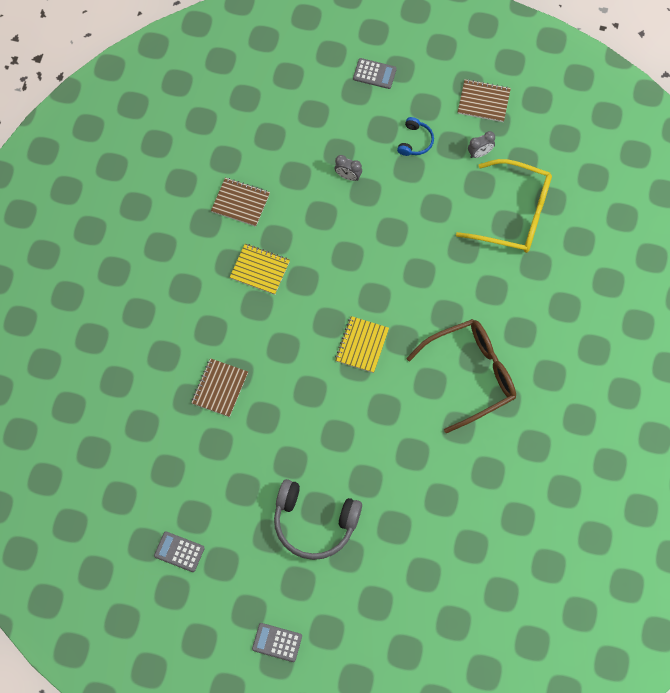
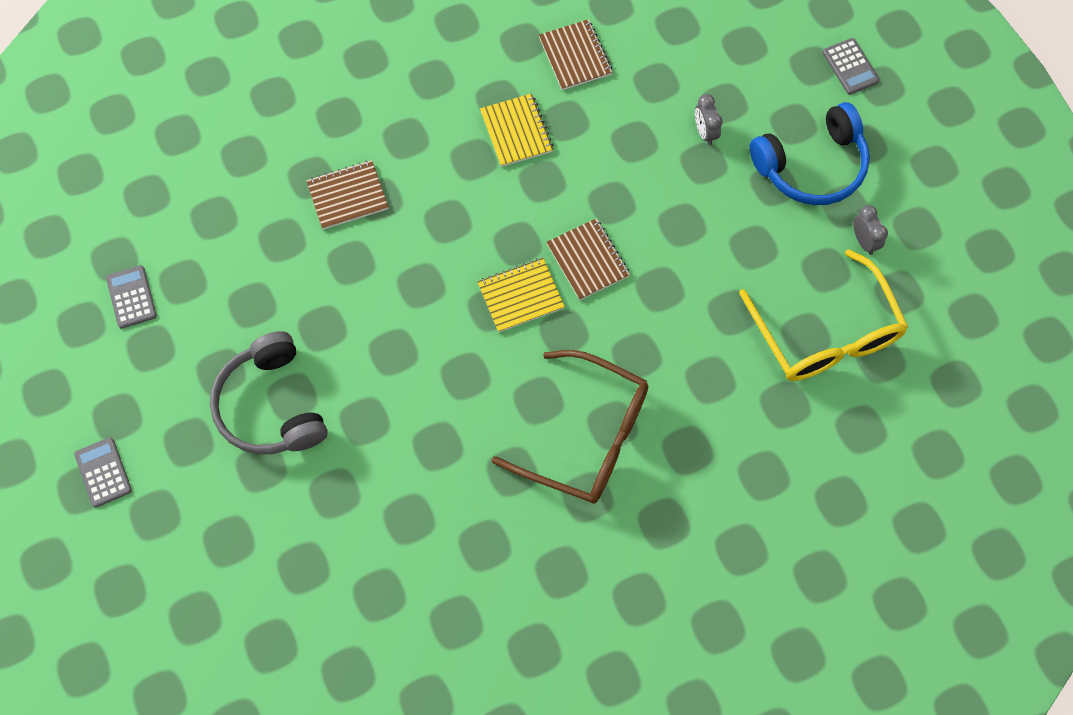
camera: 50 degrees right, 0 degrees up
blue headphones [397,117,434,156] -> blue headphones [750,102,870,205], size x1.98
brown notebook [458,79,511,122] -> brown notebook moved to [546,218,630,300]
grey clock [468,131,495,158] -> grey clock turned 135 degrees counterclockwise [853,205,888,255]

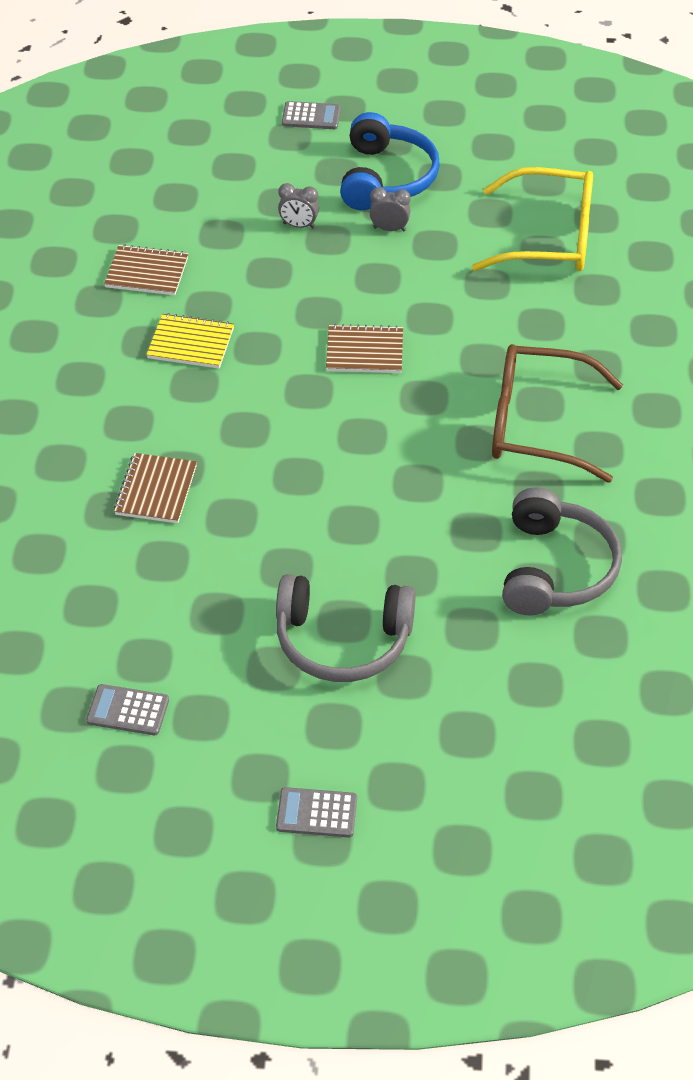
camera: 60 degrees left, 20 degrees down
yellow notebook [477,258,565,332] -> none
brown glasses [492,350,648,504] -> brown glasses turned 135 degrees counterclockwise [492,344,623,483]
grey clock [853,205,888,255] -> grey clock moved to [370,187,411,231]
none -> grey headphones [502,487,622,615]

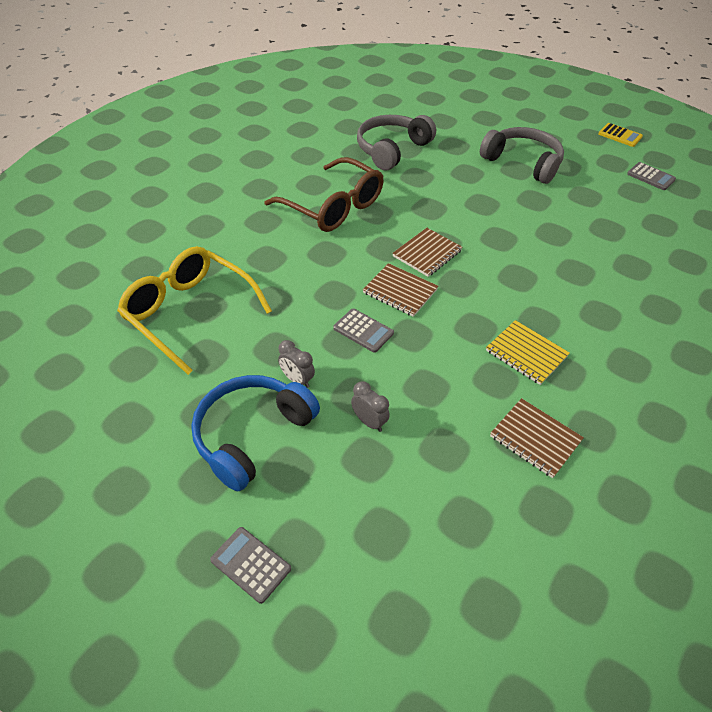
camera: 150 degrees left, 0 degrees up
brown notebook [114,453,197,523] -> brown notebook moved to [392,228,462,277]
grey calculator [276,787,357,838] -> grey calculator moved to [333,308,394,353]
none -> yellow calculator [598,123,643,147]

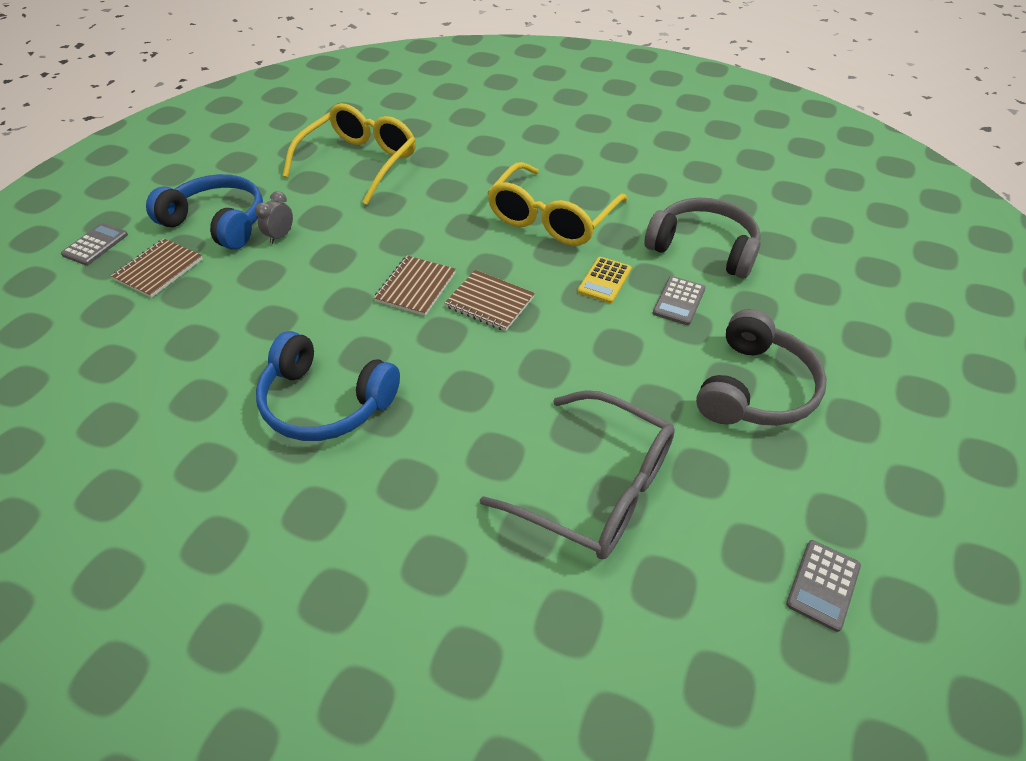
camera: 80 degrees right, 0 degrees up
brown glasses [264,157,383,232] -> yellow glasses [487,162,628,246]
grey calculator [333,308,394,353] -> grey calculator moved to [653,276,706,325]
grey clock [351,382,390,432] -> none
yellow notebook [486,320,570,385] -> blue headphones [256,331,400,441]
brown notebook [490,398,584,478] -> brown notebook moved to [111,239,203,298]
yellow calculator [598,123,643,147] -> yellow calculator moved to [578,257,632,303]
none -> grey glasses [480,390,675,559]

